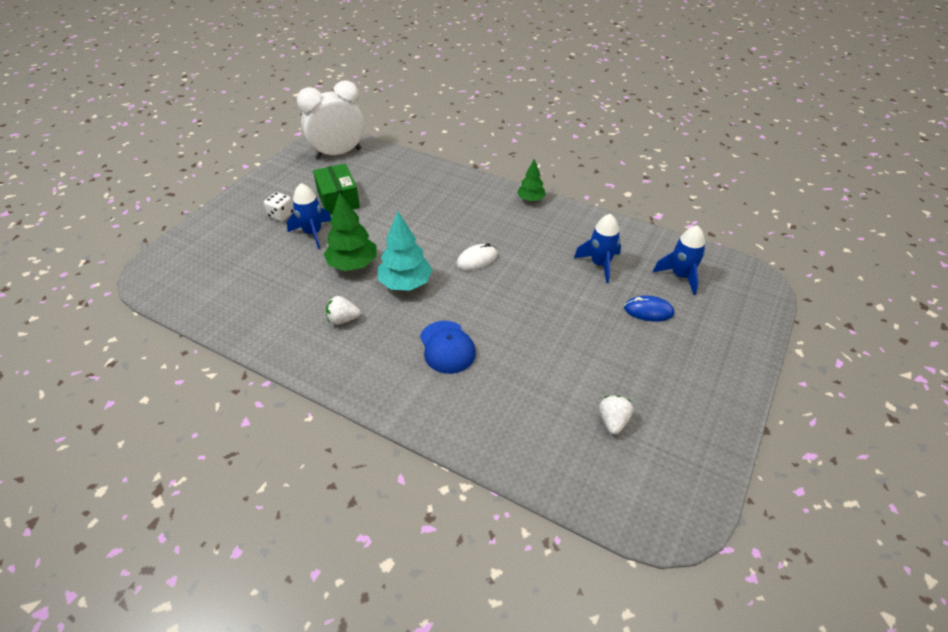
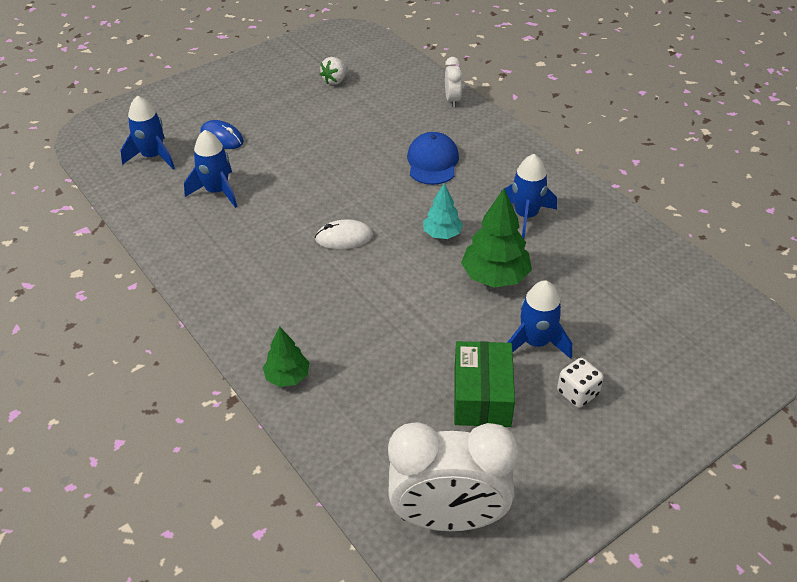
camera: 155 degrees left, 0 degrees up
white strawberry [326,296,361,325] -> blue rocket [505,154,557,239]
turquoise tree [378,211,432,291] -> turquoise tree [423,183,463,239], size x0.61
green tree [517,159,546,202] -> green tree moved to [263,326,310,387]
none -> white clock [445,57,462,107]

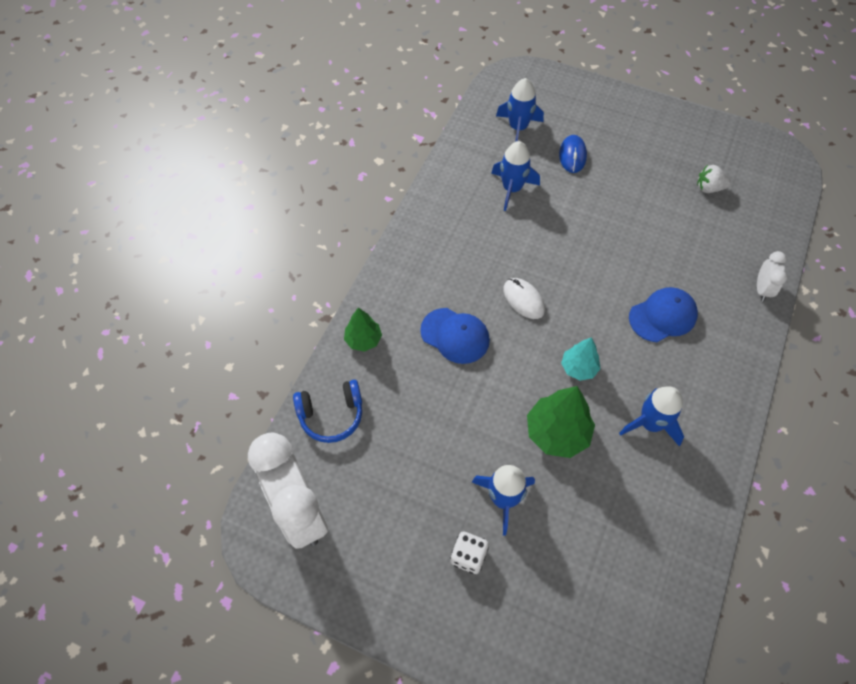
camera: 60 degrees right, 15 degrees up
white clock [445,57,462,107] -> white clock turned 45 degrees counterclockwise [757,251,787,301]
green box [454,341,515,427] -> none
none -> blue headphones [293,380,362,443]
none -> blue cap [420,308,490,364]

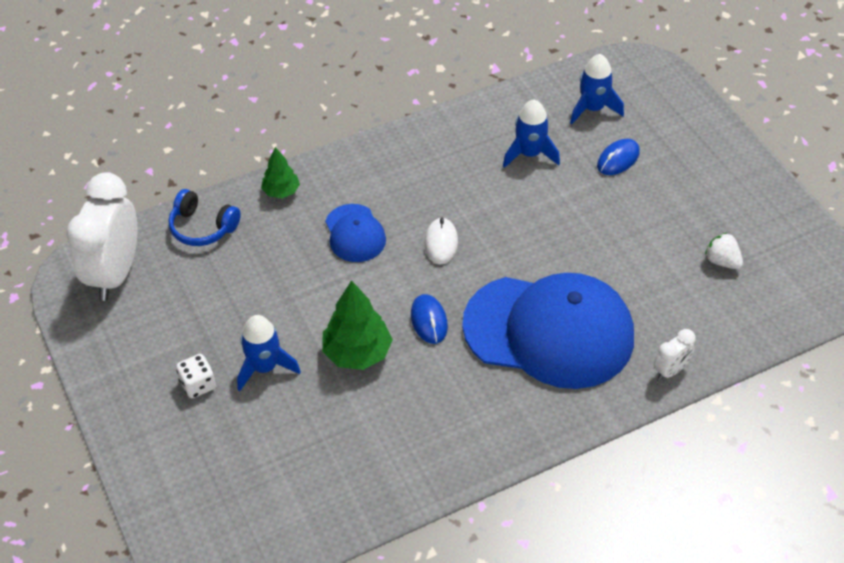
camera: 40 degrees right, 10 degrees down
turquoise tree [561,337,601,381] -> blue mouse [411,294,448,344]
blue rocket [619,386,684,446] -> none
blue cap [629,287,698,342] -> blue cap [462,273,634,389], size x2.15

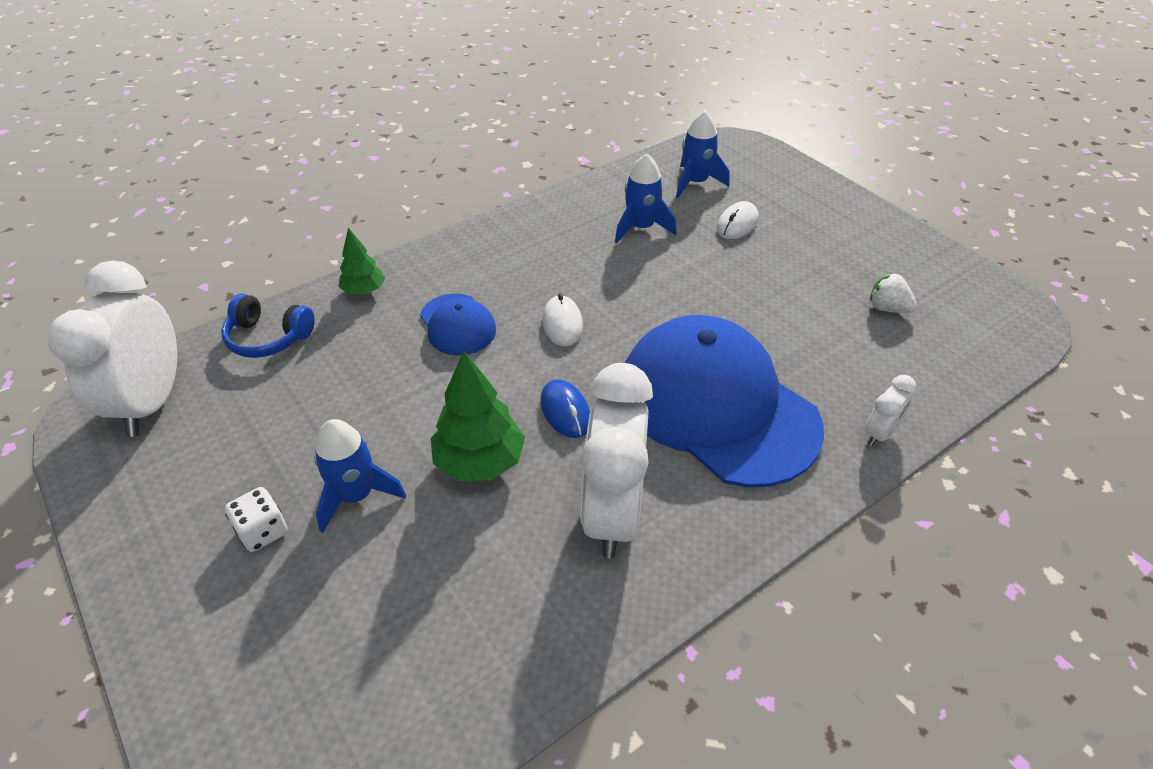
camera: 10 degrees left, 5 degrees down
blue cap [462,273,634,389] -> blue cap turned 135 degrees counterclockwise [625,315,824,487]
blue mouse [597,139,640,175] -> white mouse [717,201,758,239]
none -> white clock [580,363,653,558]

